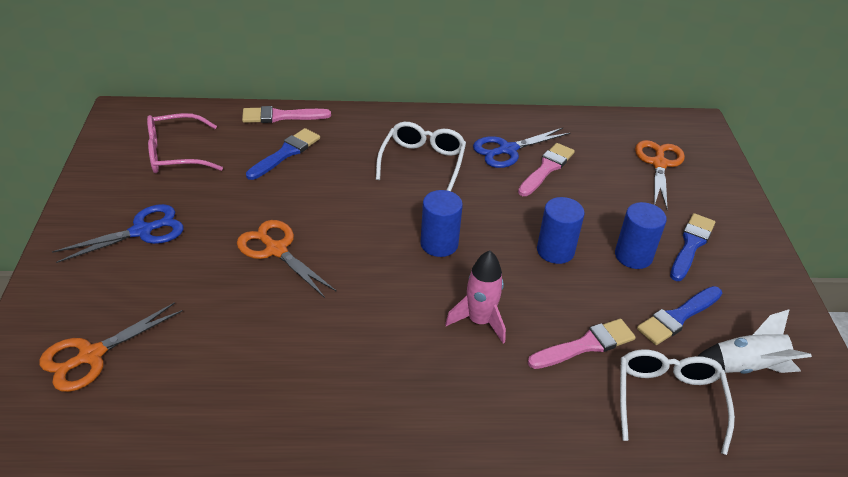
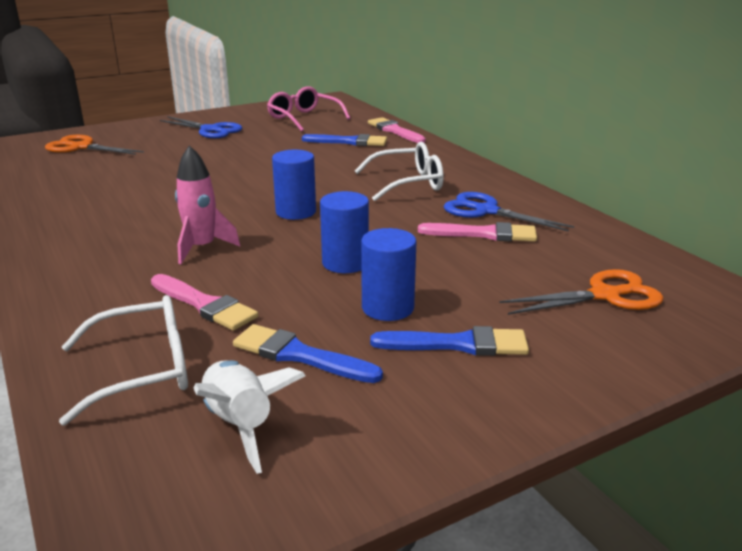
camera: 65 degrees right, 15 degrees down
orange scissors [237,220,337,298] -> none

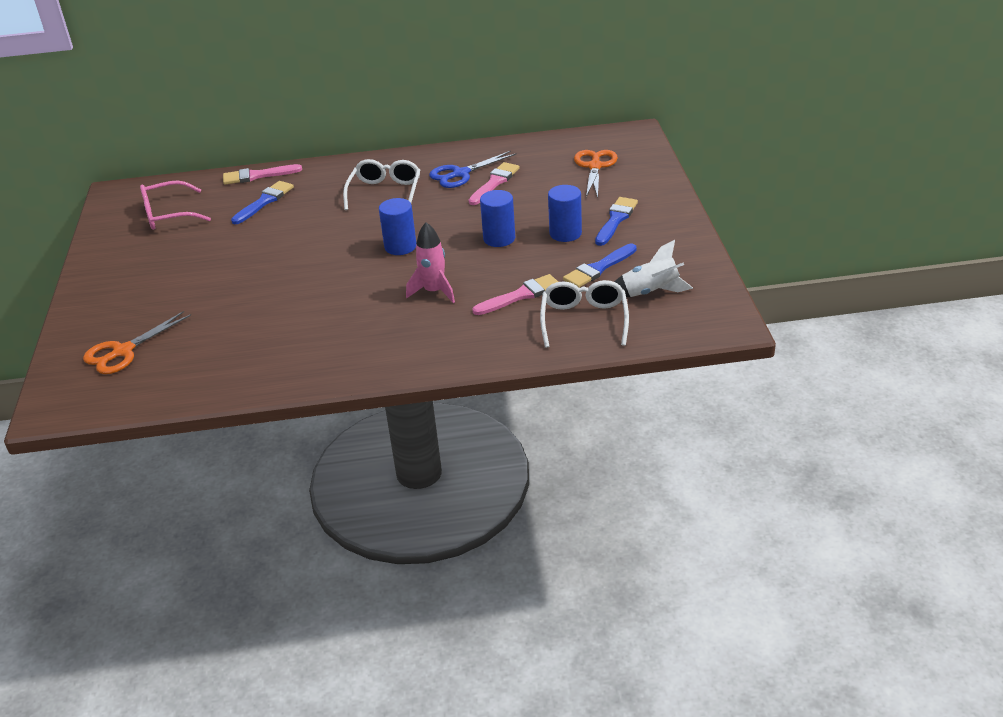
camera: 65 degrees left, 10 degrees up
blue scissors [160,116,242,138] -> none

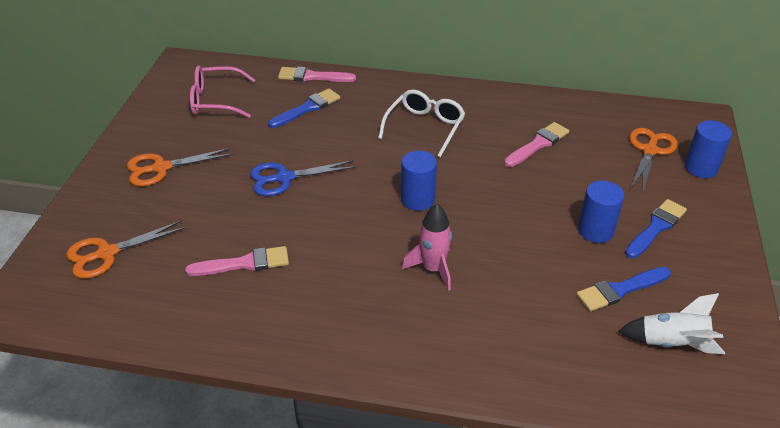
camera: 15 degrees right, 5 degrees up
blue scissors [429,151,517,188] -> blue scissors moved to [250,160,356,196]
pink brush [472,274,558,315] -> pink brush moved to [185,246,289,276]
blue cylinder [480,190,515,247] -> blue cylinder moved to [685,120,732,178]
white glasses [540,280,629,348] -> none
none -> orange scissors [127,148,233,186]

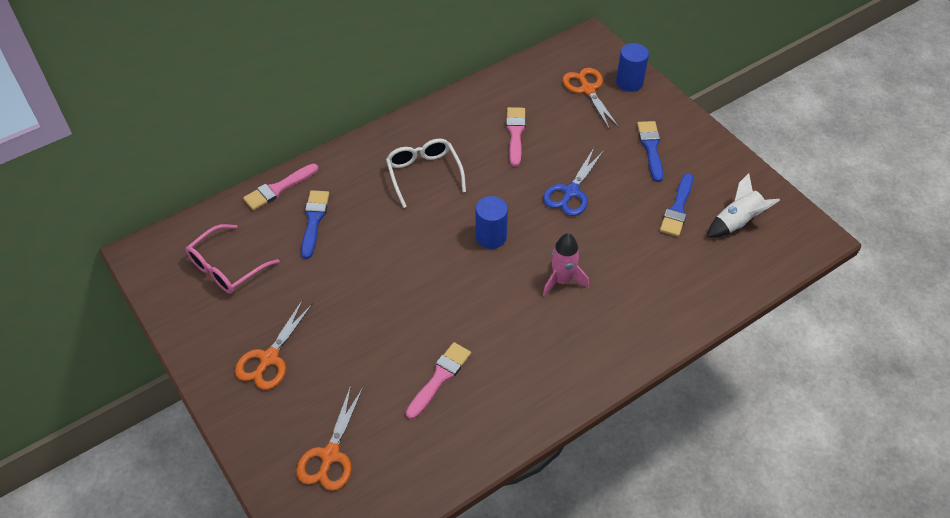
camera: 45 degrees left, 10 degrees up
blue scissors [250,160,356,196] -> blue scissors moved to [543,148,604,216]
blue cylinder [578,181,624,243] -> none

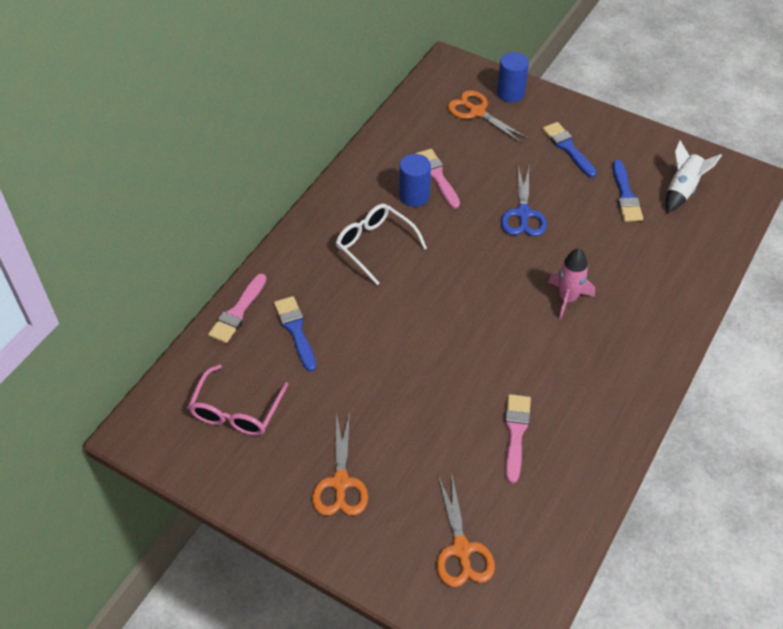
camera: 25 degrees left, 0 degrees up
blue cylinder [475,196,508,249] -> blue cylinder moved to [399,154,431,207]

